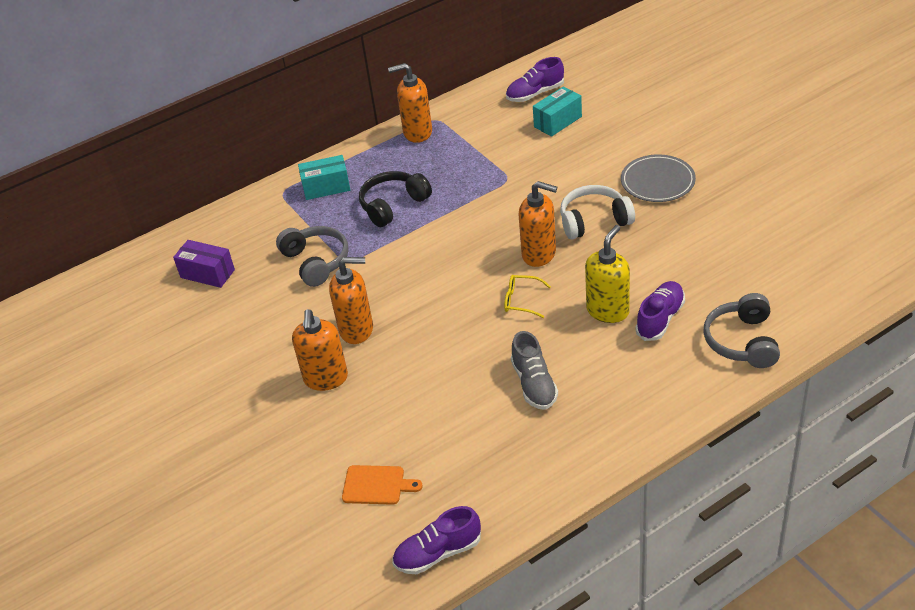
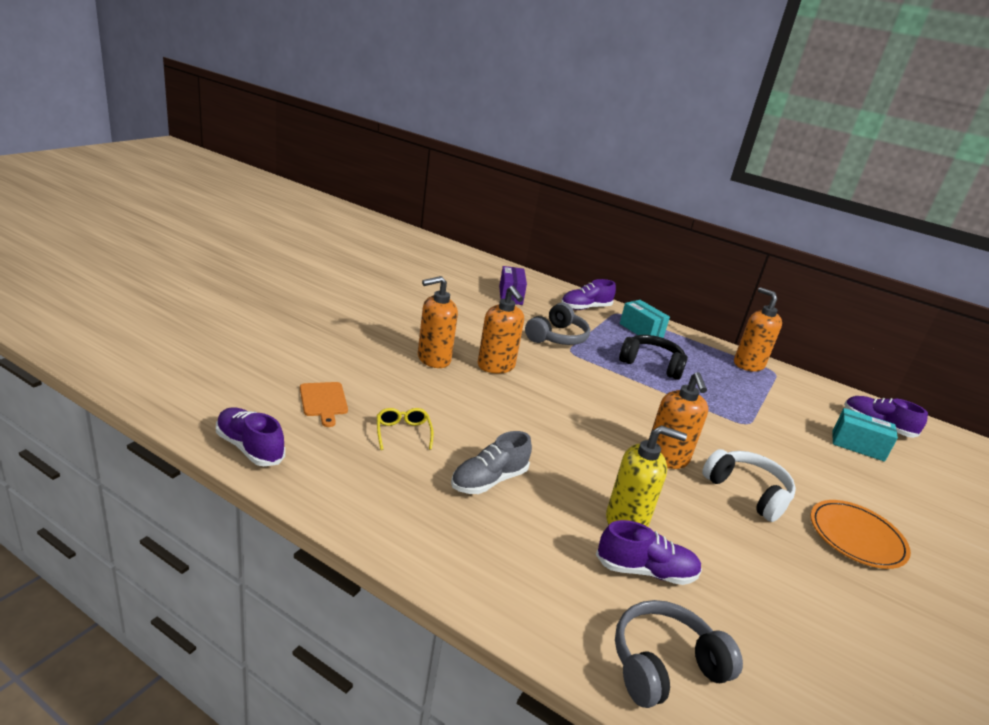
camera: 55 degrees right, 15 degrees down
yellow glasses [504,275,551,318] -> yellow glasses moved to [377,408,434,450]
grey plate [621,154,696,202] -> orange plate [811,500,911,569]
none -> purple shoe [561,279,616,310]

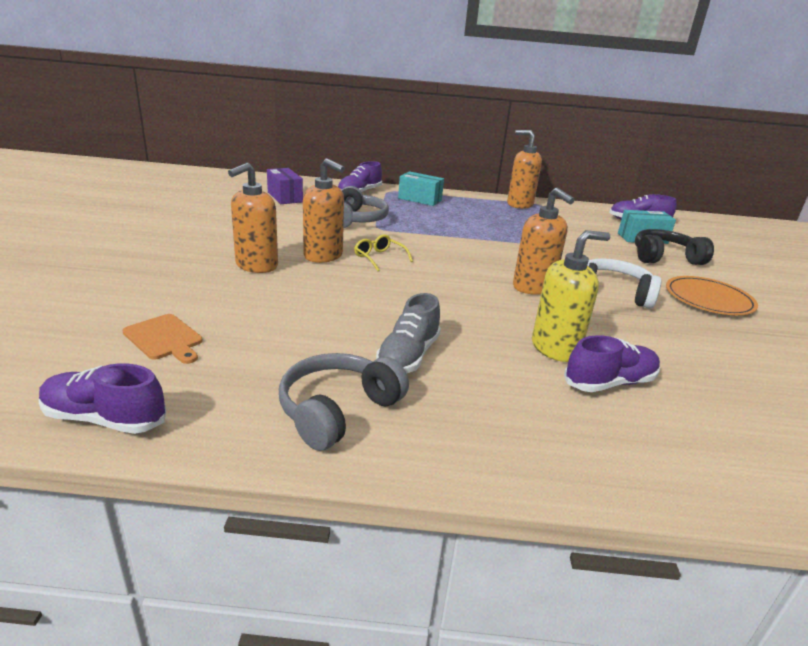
camera: 25 degrees left, 0 degrees up
yellow glasses [377,408,434,450] -> yellow glasses moved to [354,234,413,271]
grey headphones [615,600,743,708] -> grey headphones moved to [279,353,409,451]
black headphones [619,335,688,380] -> black headphones moved to [635,229,714,265]

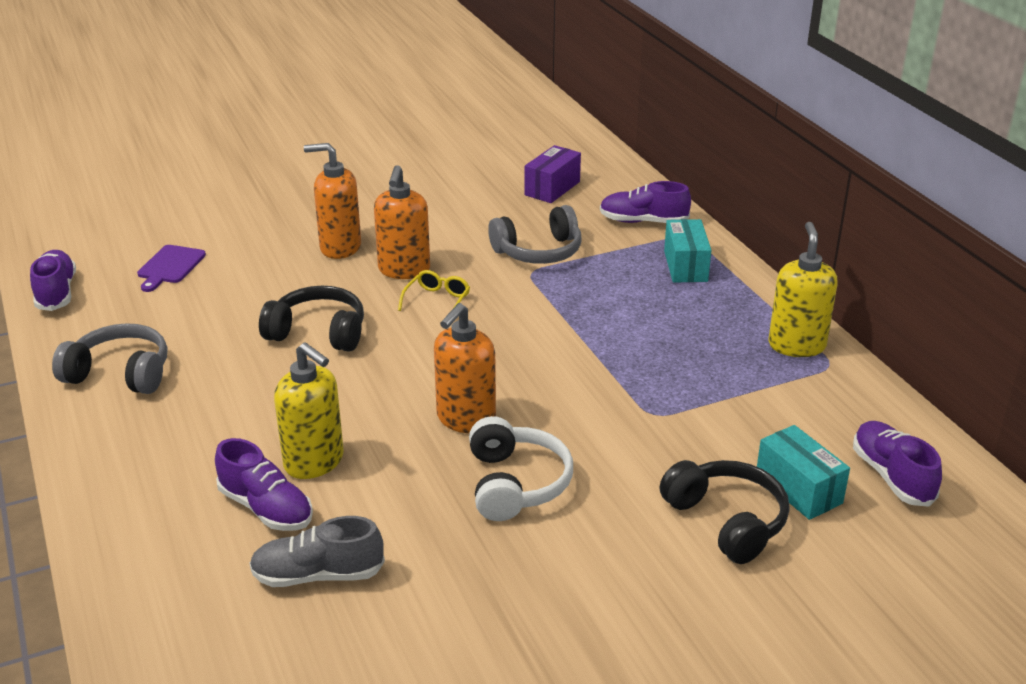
camera: 65 degrees right, 5 degrees up
orange cutting board [122,314,203,364] -> purple cutting board [137,245,206,292]
grey shoe [376,293,441,373] -> grey shoe moved to [249,516,385,587]
orange soap dispenser [507,130,542,209] -> yellow soap dispenser [768,222,838,357]
orange plate [666,276,758,315] -> none
none -> black headphones [259,286,364,352]

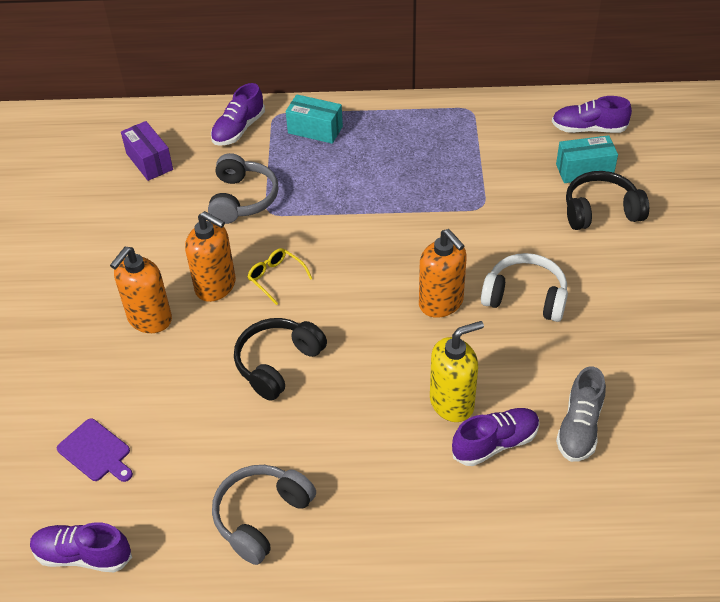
camera: 65 degrees left, 15 degrees up
yellow soap dispenser [768,222,838,357] -> none

